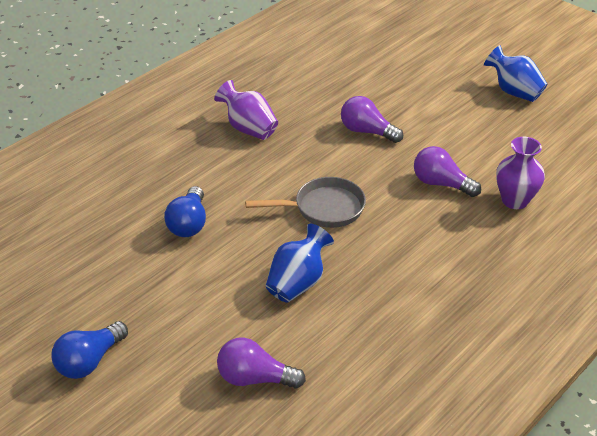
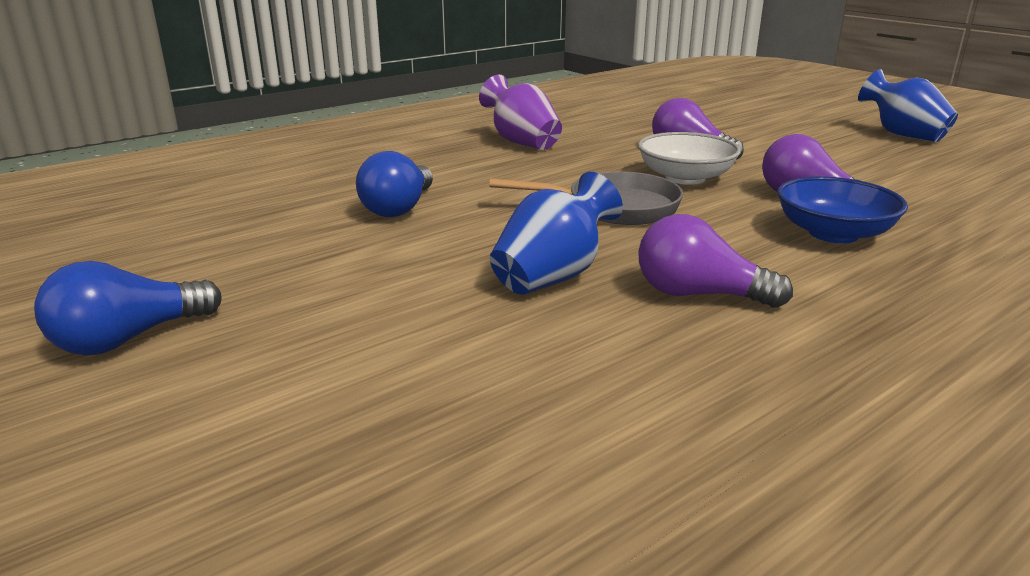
camera: 10 degrees right, 15 degrees down
purple light bulb [217,337,306,388] -> purple light bulb moved to [638,214,793,308]
purple vase [496,137,545,209] -> none
none -> white bowl [638,132,741,185]
none -> blue bowl [777,177,908,243]

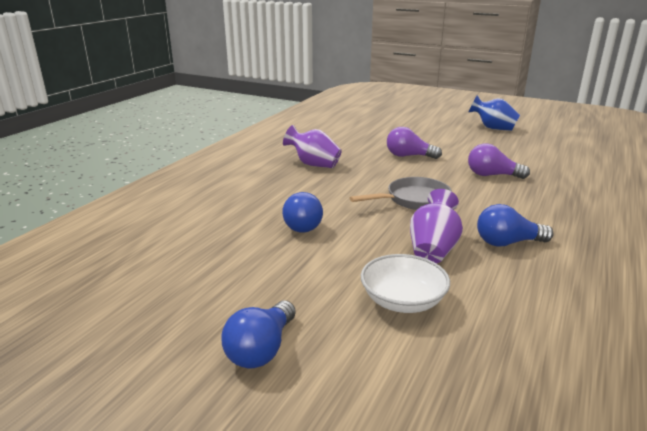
camera: 25 degrees left, 0 degrees up
blue vase [490,172,623,295] -> purple vase [410,189,463,264]
white bowl [638,132,741,185] -> white bowl moved to [361,254,450,313]
purple light bulb [638,214,793,308] -> blue light bulb [477,204,554,247]
blue bowl [777,177,908,243] -> none

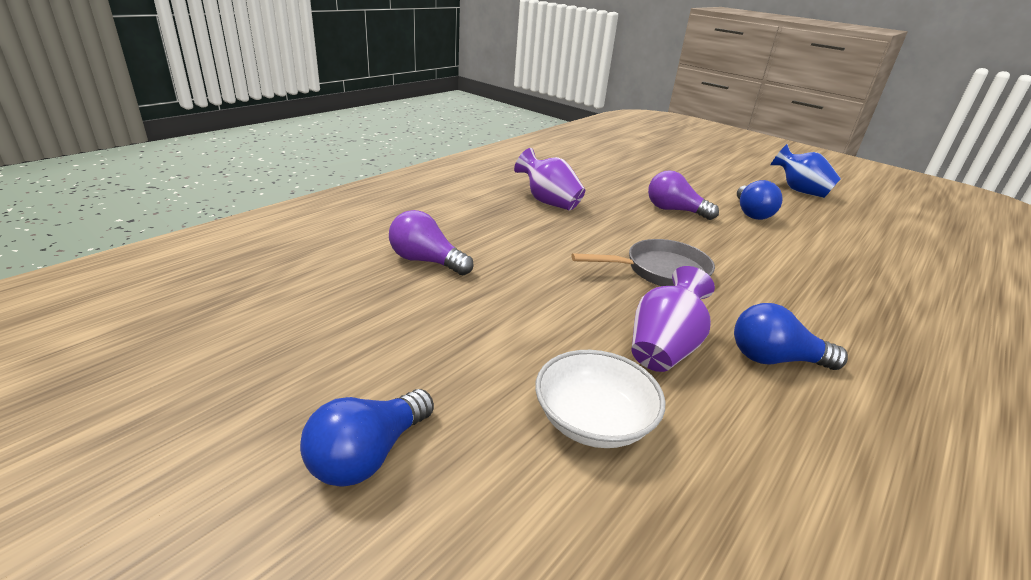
camera: 10 degrees right, 5 degrees up
blue light bulb [282,192,323,233] -> blue light bulb moved to [737,180,783,220]
purple light bulb [468,143,530,179] -> purple light bulb moved to [389,210,474,275]

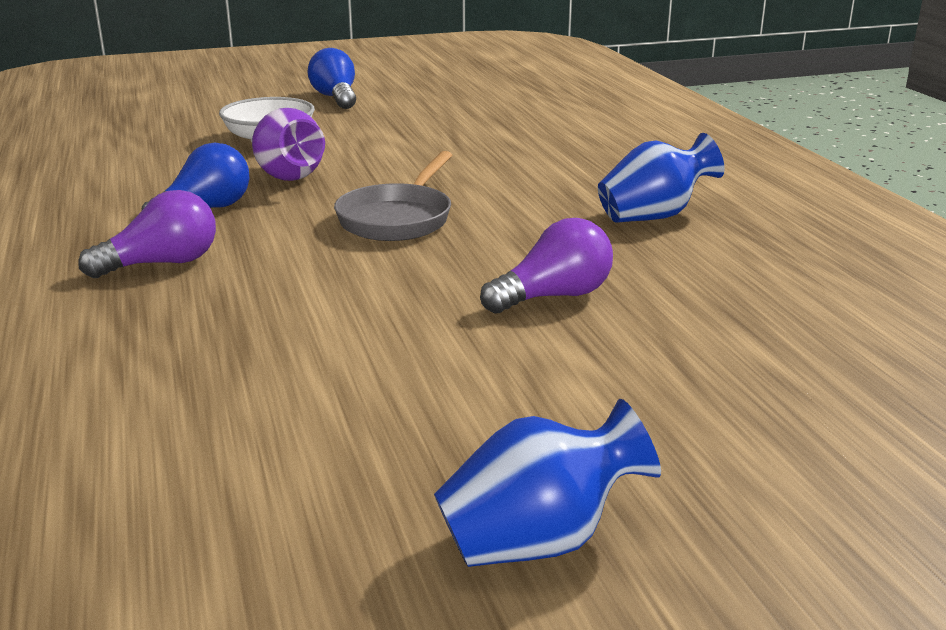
camera: 125 degrees right, 5 degrees down
purple light bulb [389,210,474,275] -> purple light bulb moved to [78,190,216,278]
purple vase [514,148,585,211] -> blue vase [598,133,725,223]
blue light bulb [737,180,783,220] -> none

